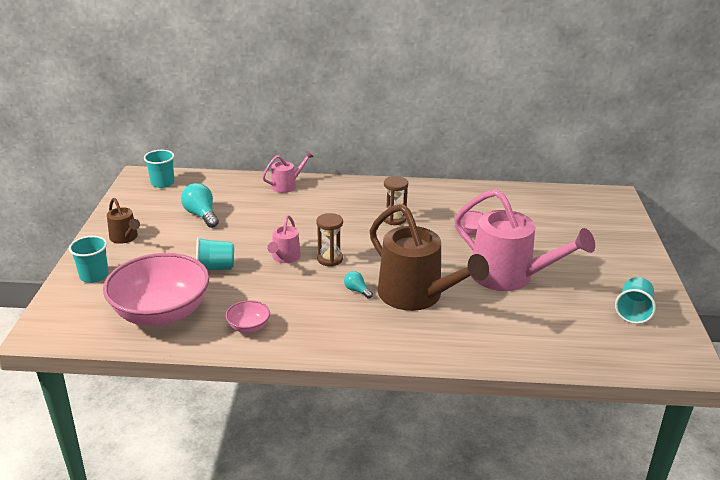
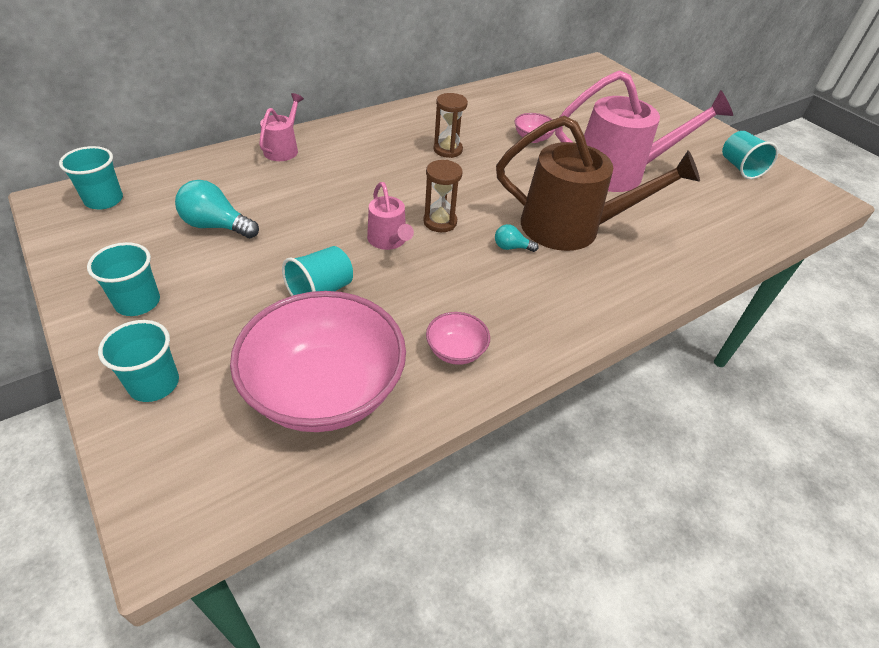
camera: 40 degrees left, 15 degrees up
brown watering can [107,198,140,244] -> turquoise cup [87,242,160,316]

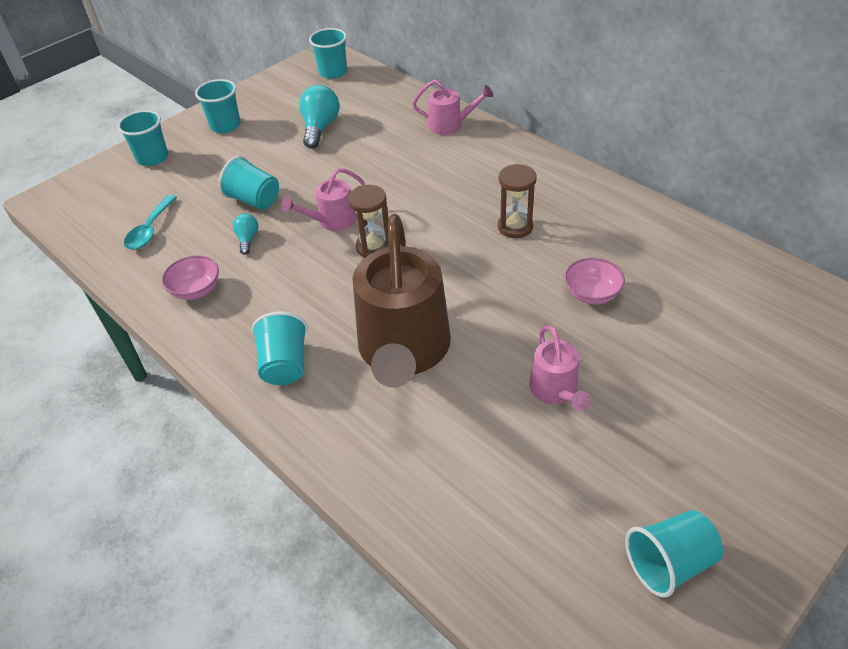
camera: 85 degrees right, 0 degrees up
pink bowl [230,291,406,432] -> turquoise spoon [124,195,177,249]
turquoise light bulb [495,224,539,252] -> turquoise light bulb moved to [233,214,259,255]
pink watering can [555,70,733,192] -> pink watering can [529,326,591,411], size x0.48
none -> turquoise cup [252,312,308,385]

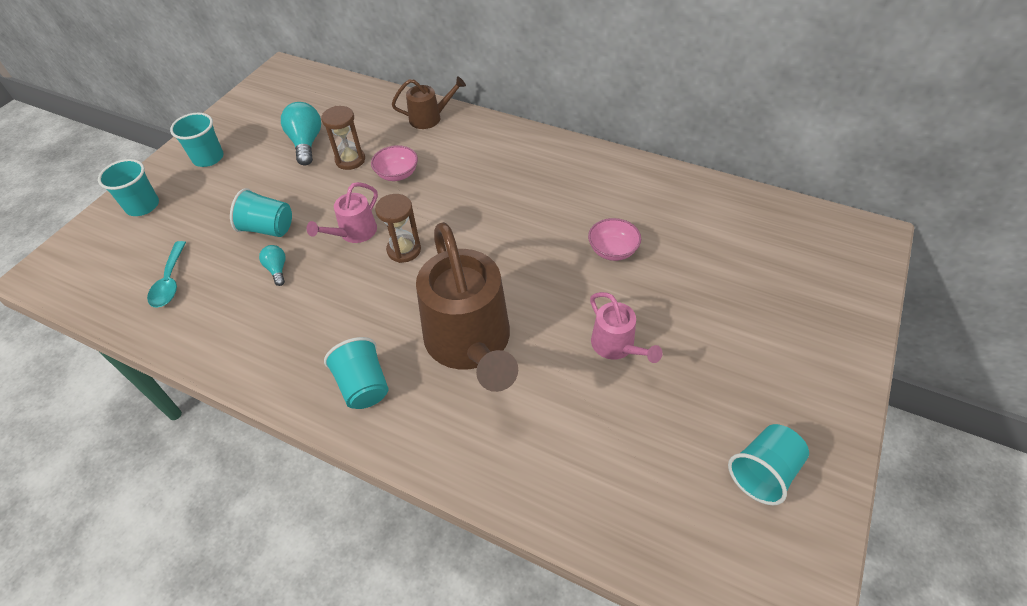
camera: 20 degrees left, 5 degrees up
pink bowl [162,255,219,300] -> pink bowl moved to [371,145,418,181]
turquoise cup [309,28,347,79] -> none
pink watering can [412,80,493,135] -> brown watering can [392,76,466,129]
brown hourglass [498,164,537,238] -> brown hourglass moved to [321,106,365,170]

